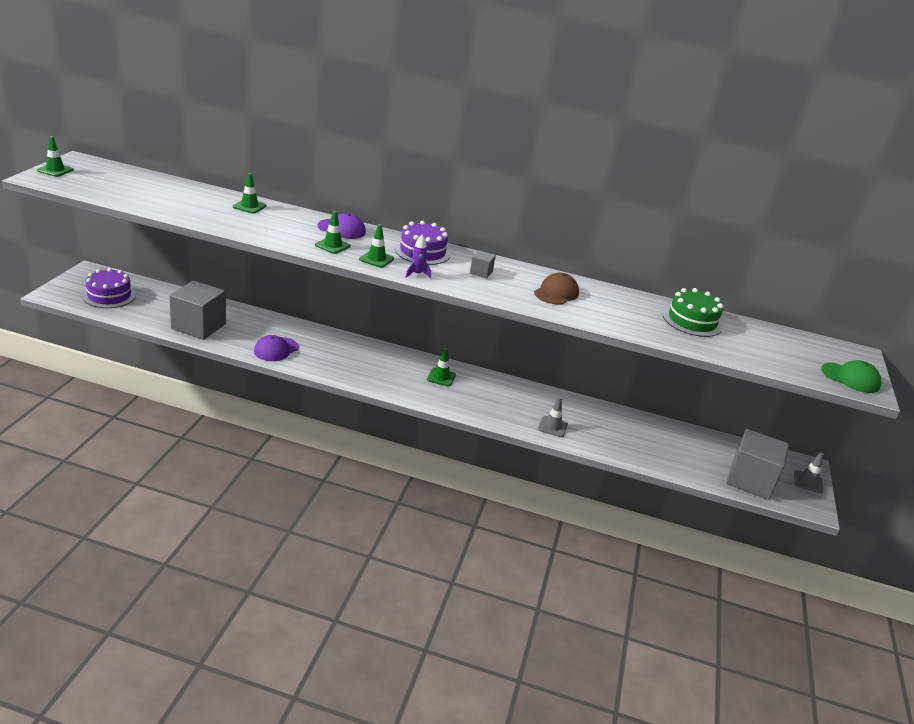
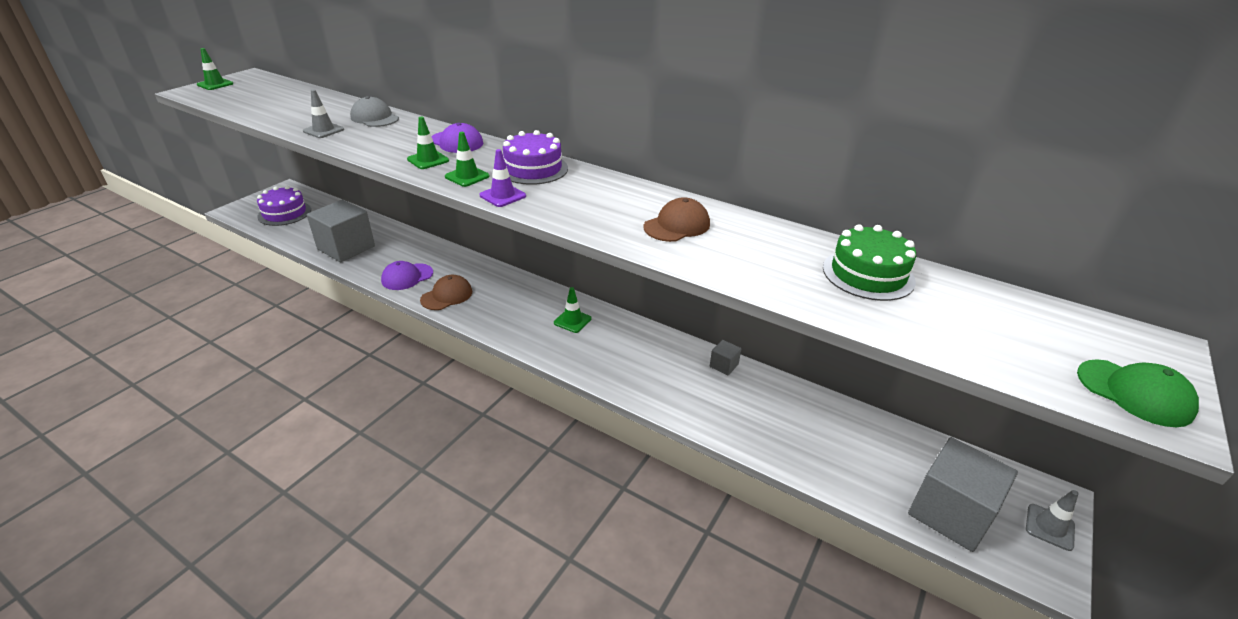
camera: 20 degrees right, 5 degrees up
green traffic cone [233,173,266,214] -> grey cap [350,96,399,127]
purple rocket [405,235,431,278] -> purple traffic cone [479,149,526,207]
grey cube [470,250,496,278] -> grey cube moved to [710,340,741,375]
grey traffic cone [538,397,568,437] -> grey traffic cone moved to [303,90,344,138]
none -> brown cap [420,275,472,310]

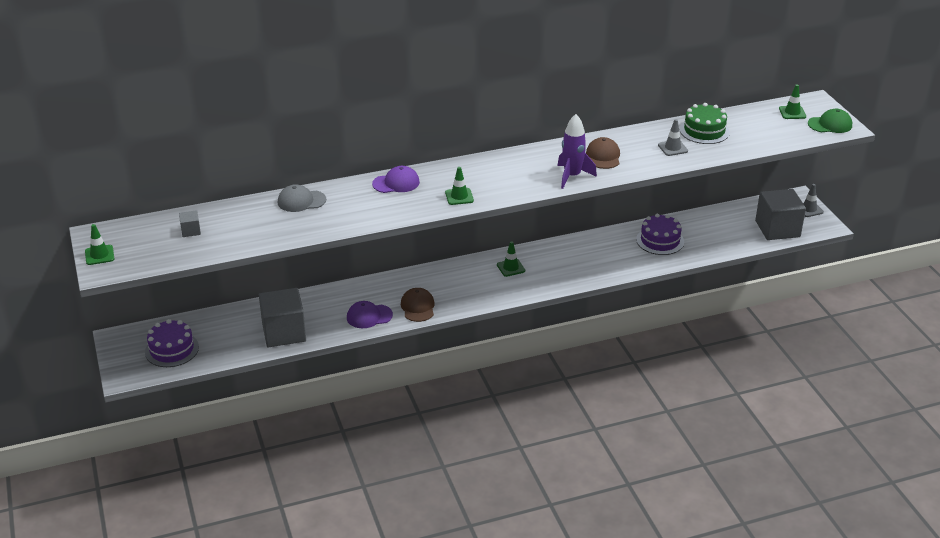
camera: 50 degrees left, 0 degrees up
grey traffic cone [303,90,344,138] -> grey traffic cone moved to [658,119,688,156]
purple cap [381,261,433,290] -> purple cap turned 75 degrees clockwise [347,301,393,328]
green traffic cone [407,117,449,169] -> green traffic cone moved to [779,84,806,119]
purple traffic cone [479,149,526,207] -> none
purple cake [503,130,568,185] -> purple cake moved to [636,214,684,255]
grey cube [710,340,741,375] -> grey cube moved to [179,210,201,237]
none -> purple rocket [558,114,597,189]

